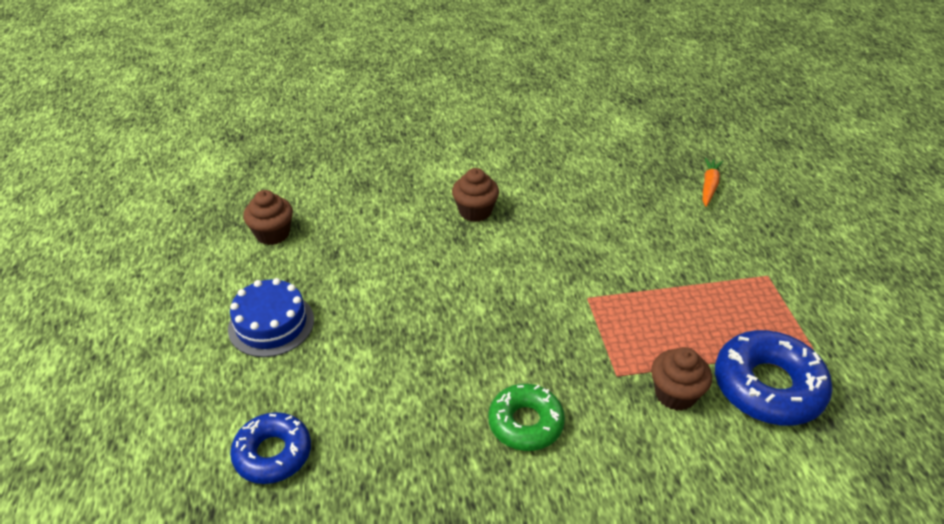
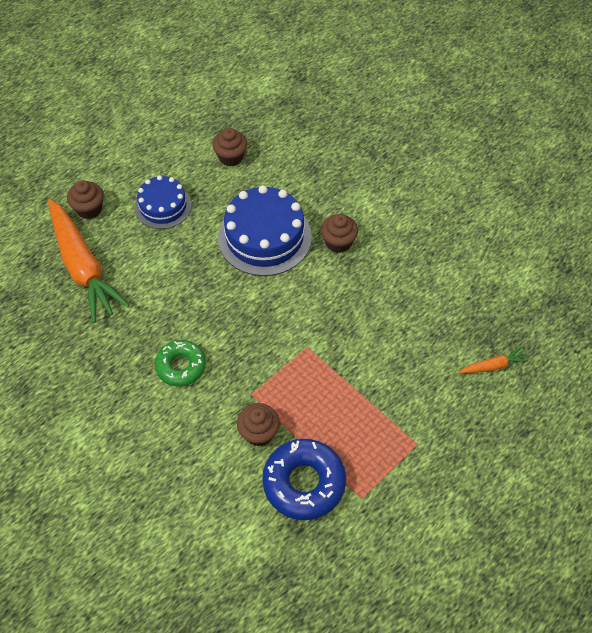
camera: 55 degrees right, 15 degrees up
blue donut [230,412,311,484] -> orange carrot [48,199,130,323]
none -> brown cupcake [67,180,104,219]
none -> blue cake [218,185,312,276]

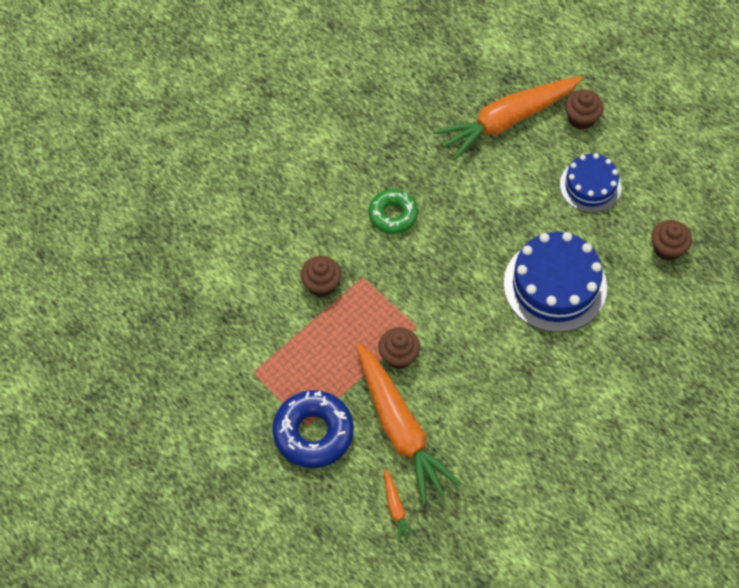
camera: 90 degrees right, 5 degrees up
blue donut [262,439,346,520] -> blue donut moved to [272,390,354,468]
brown cupcake [321,214,358,253] -> brown cupcake moved to [378,327,420,369]
none -> orange carrot [356,343,462,504]

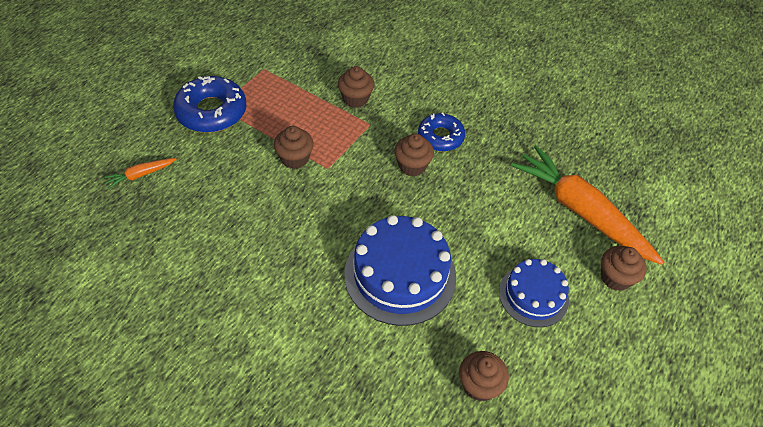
camera: 75 degrees right, 10 degrees down
orange carrot [356,343,462,504] -> none
green donut [369,189,418,234] -> blue donut [418,113,465,151]
none -> brown cupcake [394,134,434,176]

